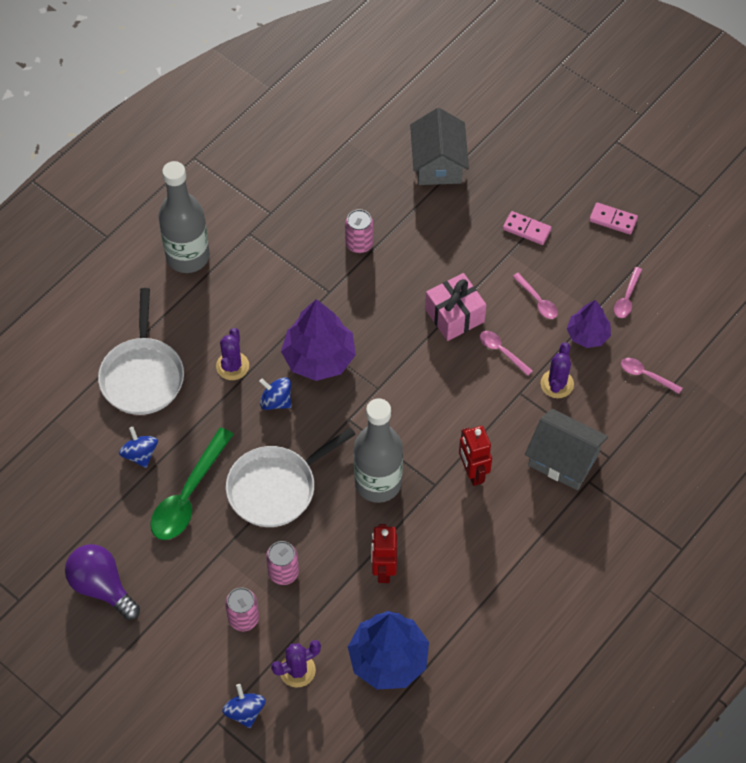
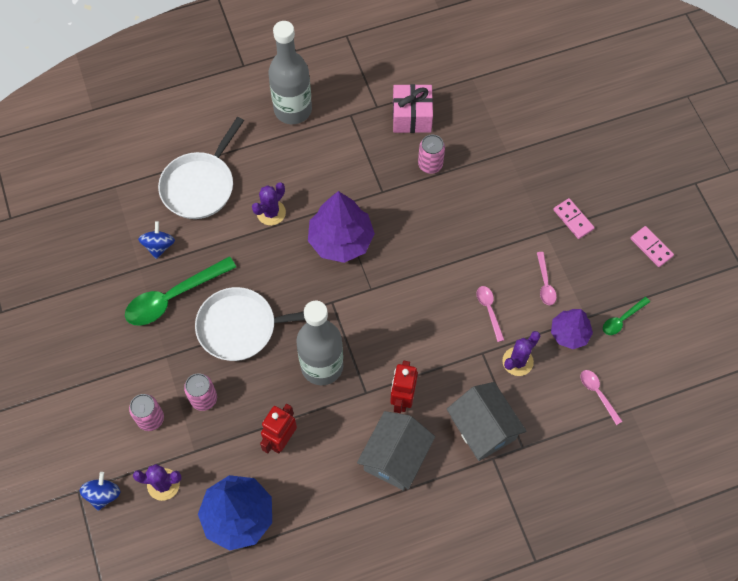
camera: 30 degrees right, 5 degrees up
purple light bulb [65,544,140,620] -> none
blue spinning top [259,377,291,410] -> none
grey house [410,108,469,185] -> grey house moved to [357,411,435,491]
pink gift [425,273,486,341] -> pink gift moved to [393,84,433,133]
pink spoon [614,267,642,318] -> green spoon [603,297,650,335]

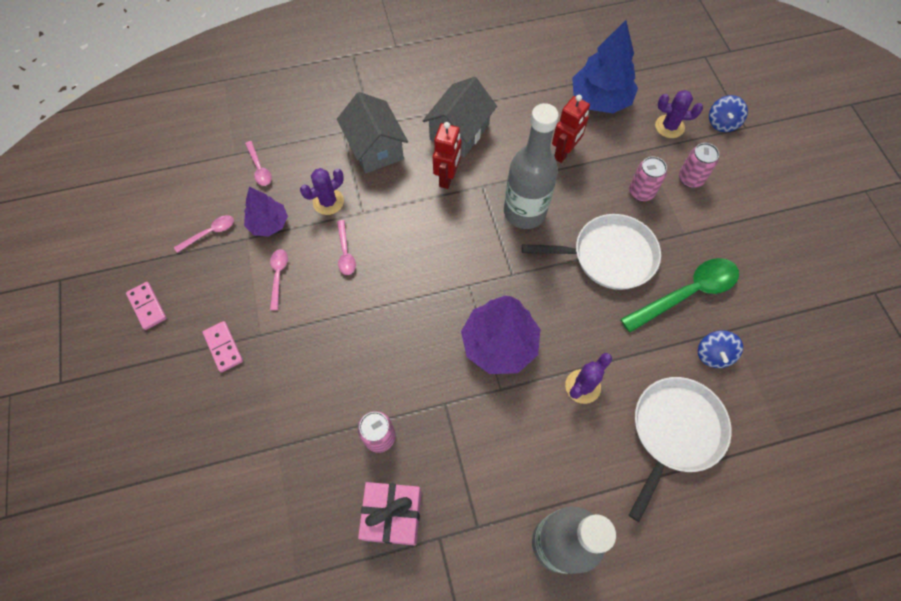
camera: 175 degrees left, 0 degrees up
green spoon [603,297,650,335] -> pink spoon [174,215,234,253]

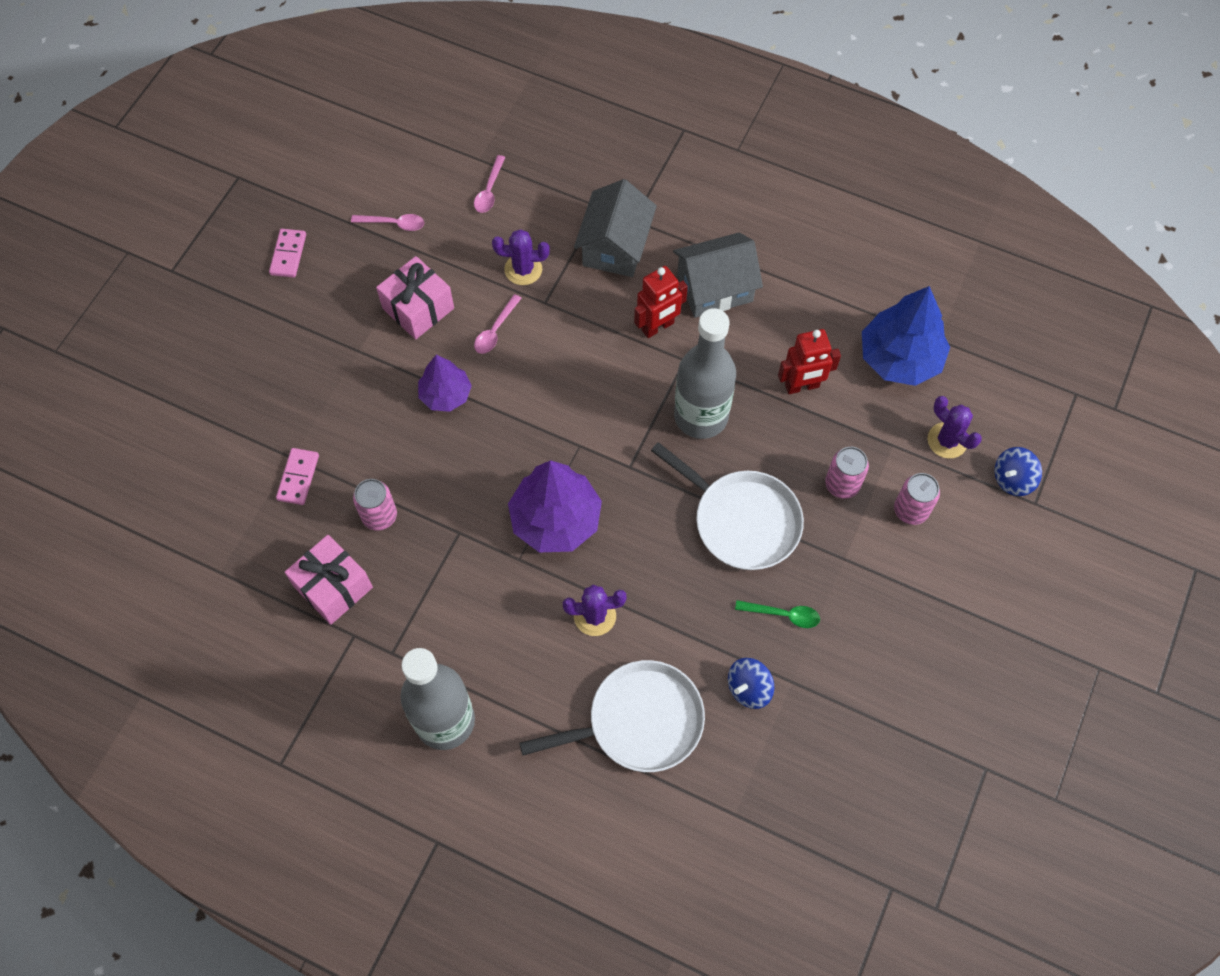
camera: 40 degrees right, 0 degrees up
pink domino [203,321,243,372] -> pink domino moved to [276,448,319,505]
purple tree [244,187,288,237] -> purple tree moved to [418,355,472,412]
pink spoon [270,249,288,310] -> pink gift [376,256,454,339]
green spoon [621,258,739,332] -> green spoon [735,600,820,628], size x0.50

